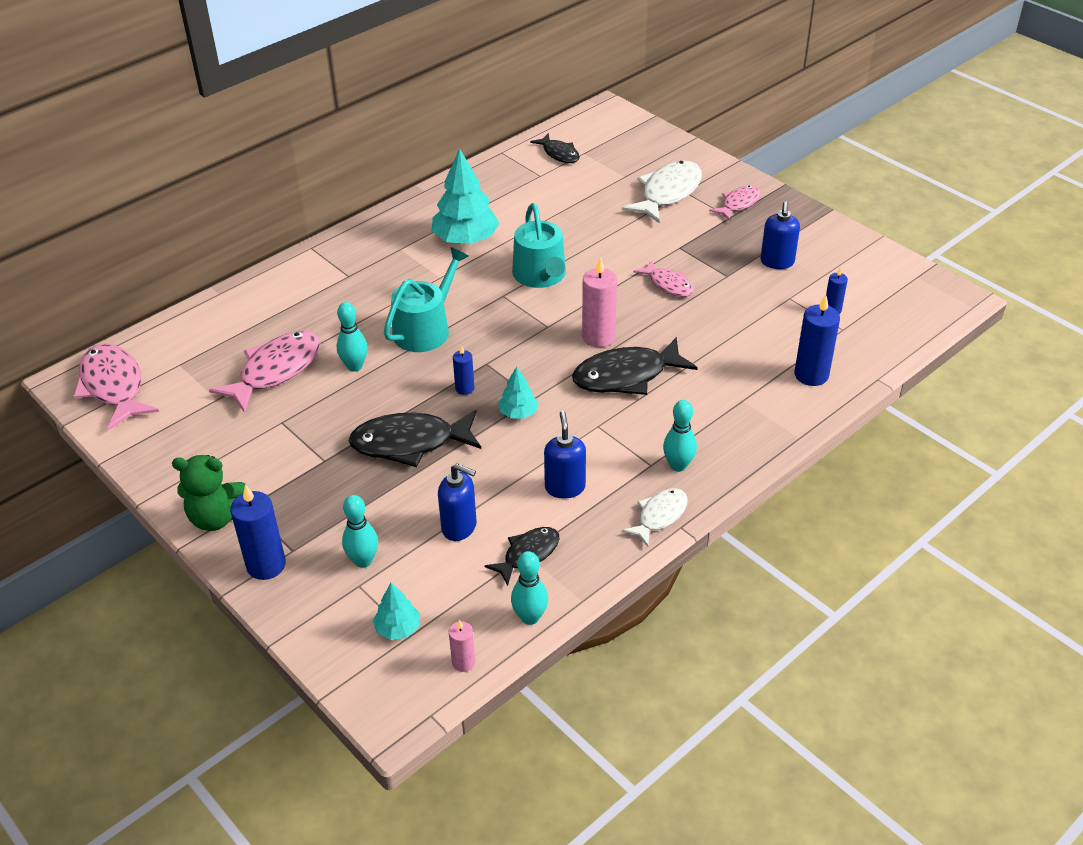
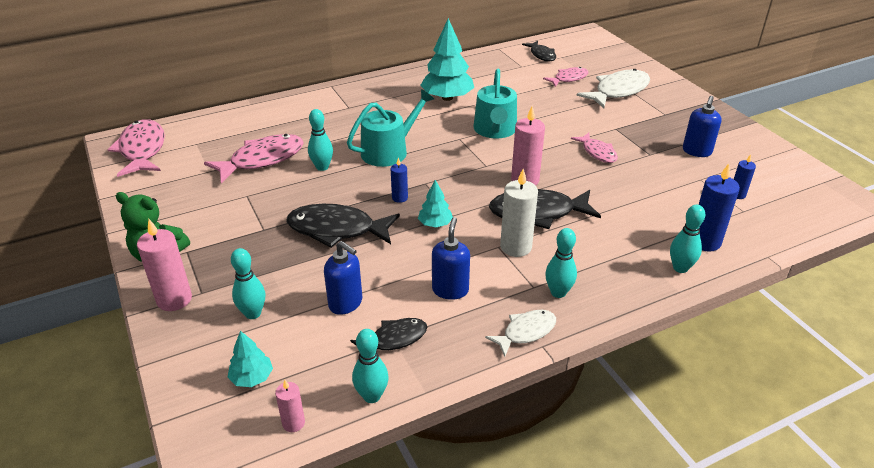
camera: 15 degrees right, 5 degrees down
blue candle [230,484,286,580] -> pink candle [137,219,192,311]
pink fish [709,186,761,221] -> pink fish moved to [543,67,588,87]
none -> white candle [500,169,538,257]
none -> turquoise bowling pin [670,205,705,273]

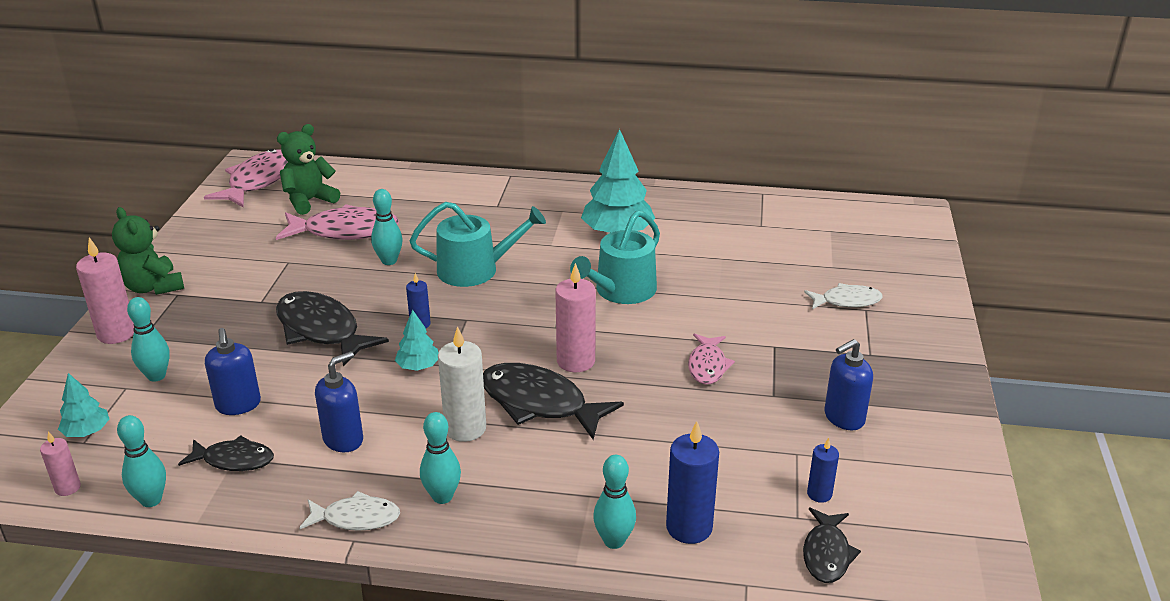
camera: 35 degrees right, 5 degrees down
black fish [522,41,556,61] -> black fish moved to [803,508,861,583]
pink fish [543,67,588,87] -> none
white fish [577,69,650,108] -> white fish [804,283,883,309], size x0.58
none -> green teddy bear [277,124,340,215]

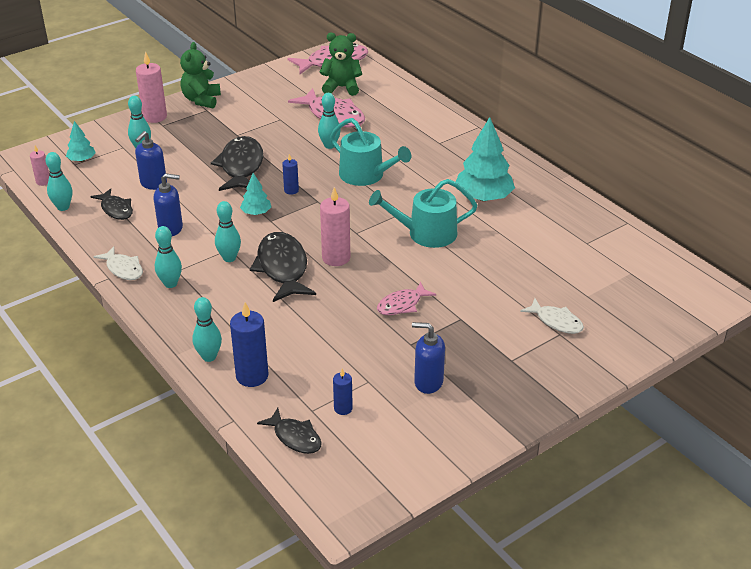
camera: 45 degrees right, 5 degrees up
white candle [438,326,486,442] -> turquoise bowling pin [215,201,241,262]
black fish [803,508,861,583] -> black fish turned 105 degrees counterclockwise [257,408,322,454]

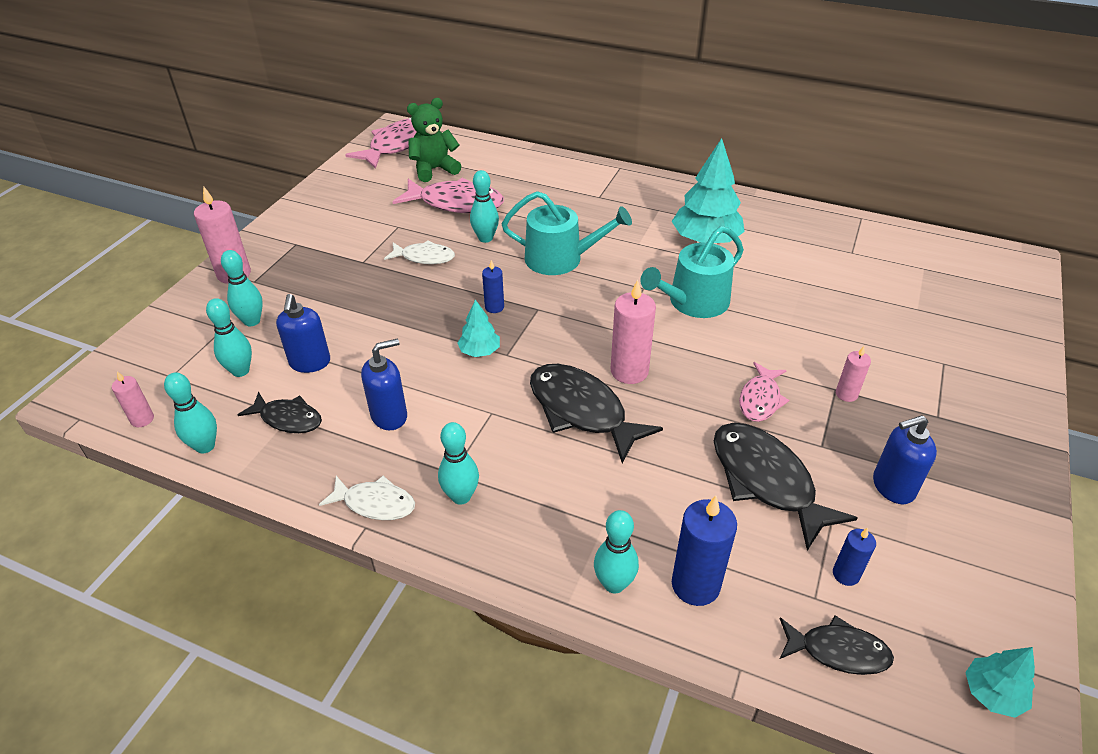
camera: 30 degrees left, 5 degrees up
turquoise tree [66,121,96,162] -> turquoise tree moved to [965,647,1035,718]
green teddy bear [180,42,221,108] -> none
black fish [211,136,263,191] -> black fish moved to [714,423,857,551]
turquoise bowling pin [215,201,241,262] -> turquoise bowling pin moved to [206,298,252,377]
white fish [520,298,584,334] -> white fish moved to [384,240,455,264]
none -> pink candle [836,346,871,402]

